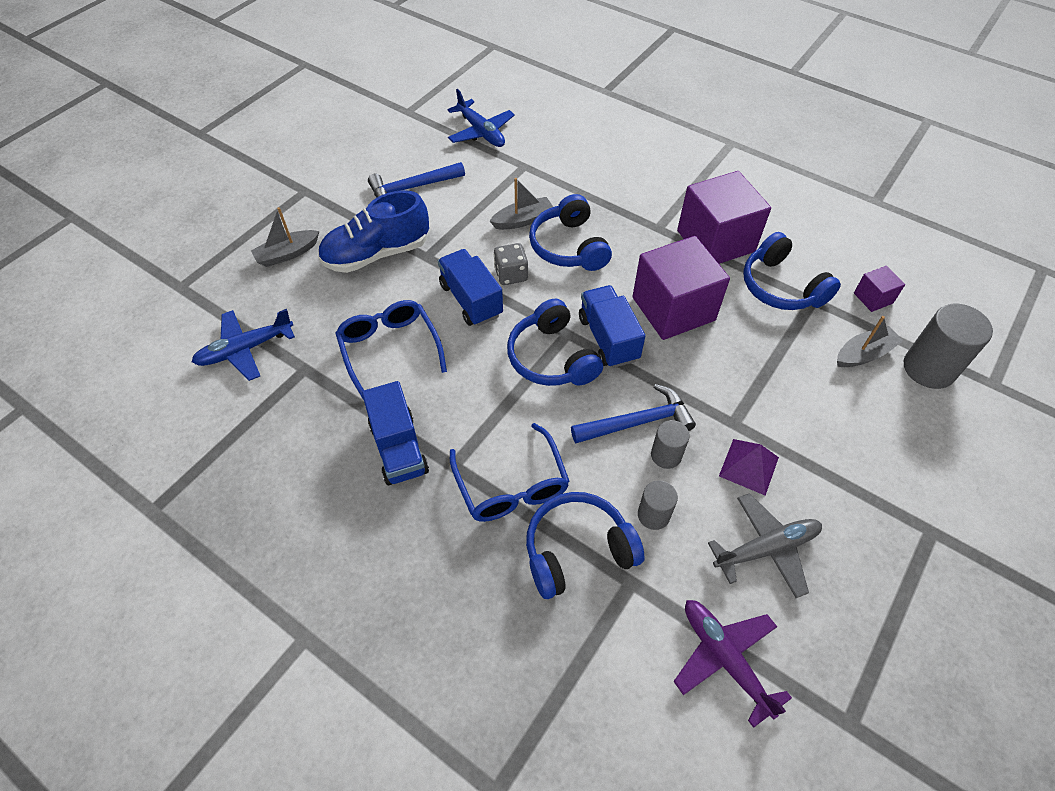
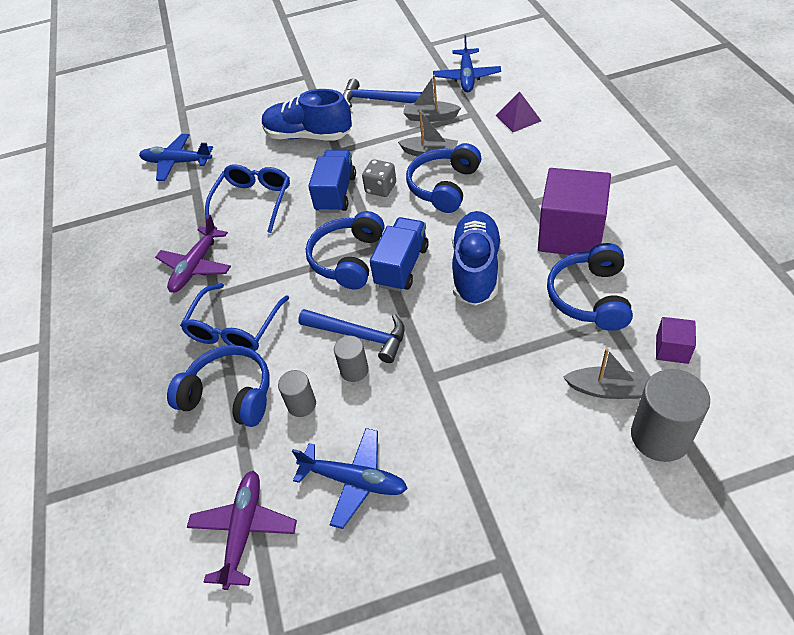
camera: 45 degrees right, 5 degrees down
grey boat [251,207,319,267] -> grey boat moved to [403,75,461,122]
blue truck [362,381,429,485] -> purple plane [155,215,231,293]
purple cube [632,236,730,340] -> blue shoe [452,211,501,306]
grey plane [708,493,822,598] -> blue plane [292,428,408,529]
purple pyramid [719,439,779,496] -> purple pyramid moved to [496,91,541,132]

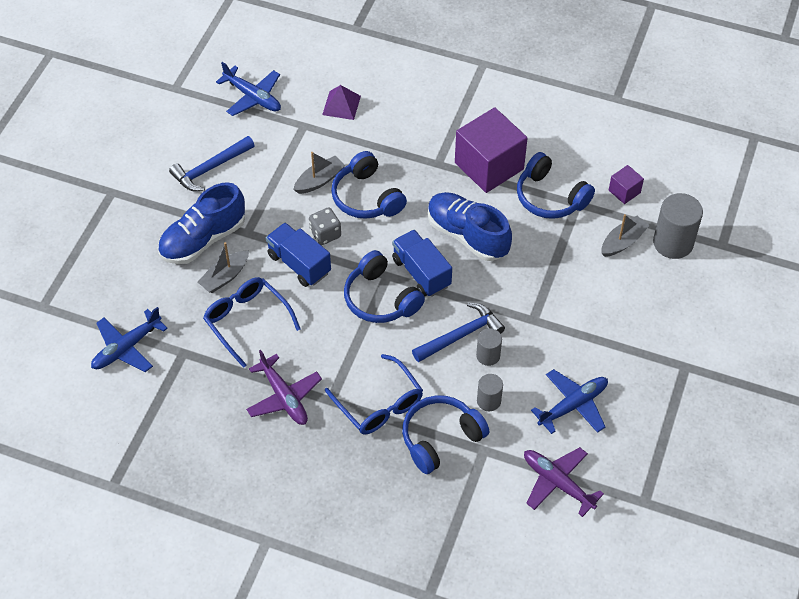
camera: 60 degrees left, 5 degrees up
grey boat [403,75,461,122] -> grey boat moved to [198,242,249,293]

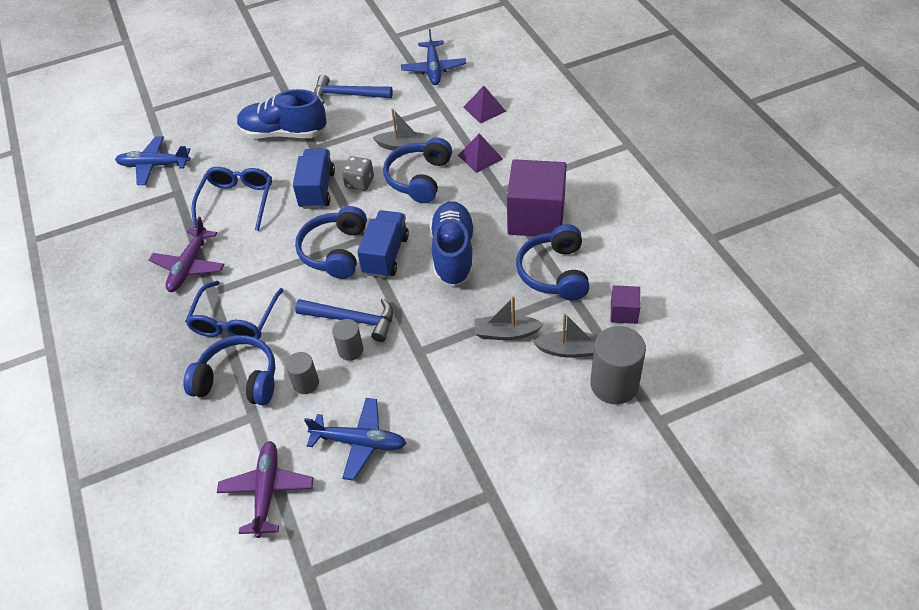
camera: 50 degrees right, 5 degrees down
grey boat [198,242,249,293] -> grey boat moved to [475,296,544,340]
none -> purple pyramid [458,134,503,173]

